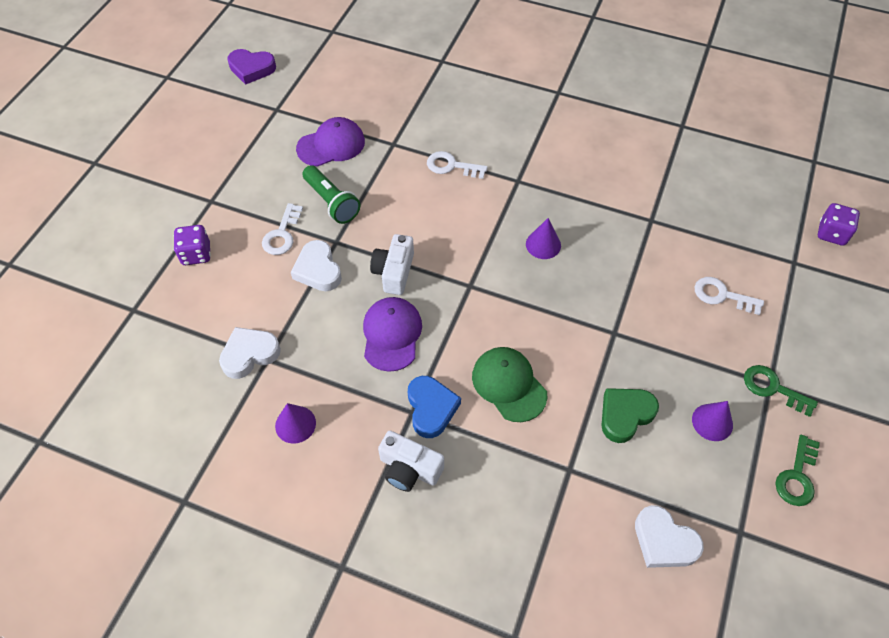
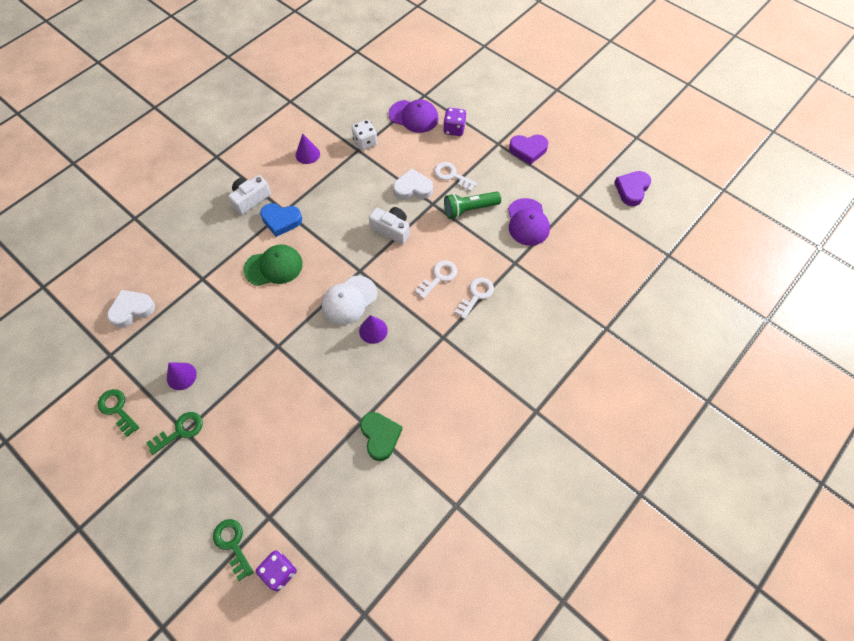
camera: 110 degrees right, 5 degrees up
white heart [219,327,281,379] -> white dice [351,120,377,150]
purple cap [363,297,422,372] -> purple cap moved to [389,99,438,133]
green heart [601,388,659,443] -> green heart moved to [360,412,402,461]
white key [695,277,764,315] -> white key moved to [414,260,457,299]
none -> green key [213,519,254,581]
none -> white cap [322,276,377,325]
none -> purple heart [509,135,548,165]

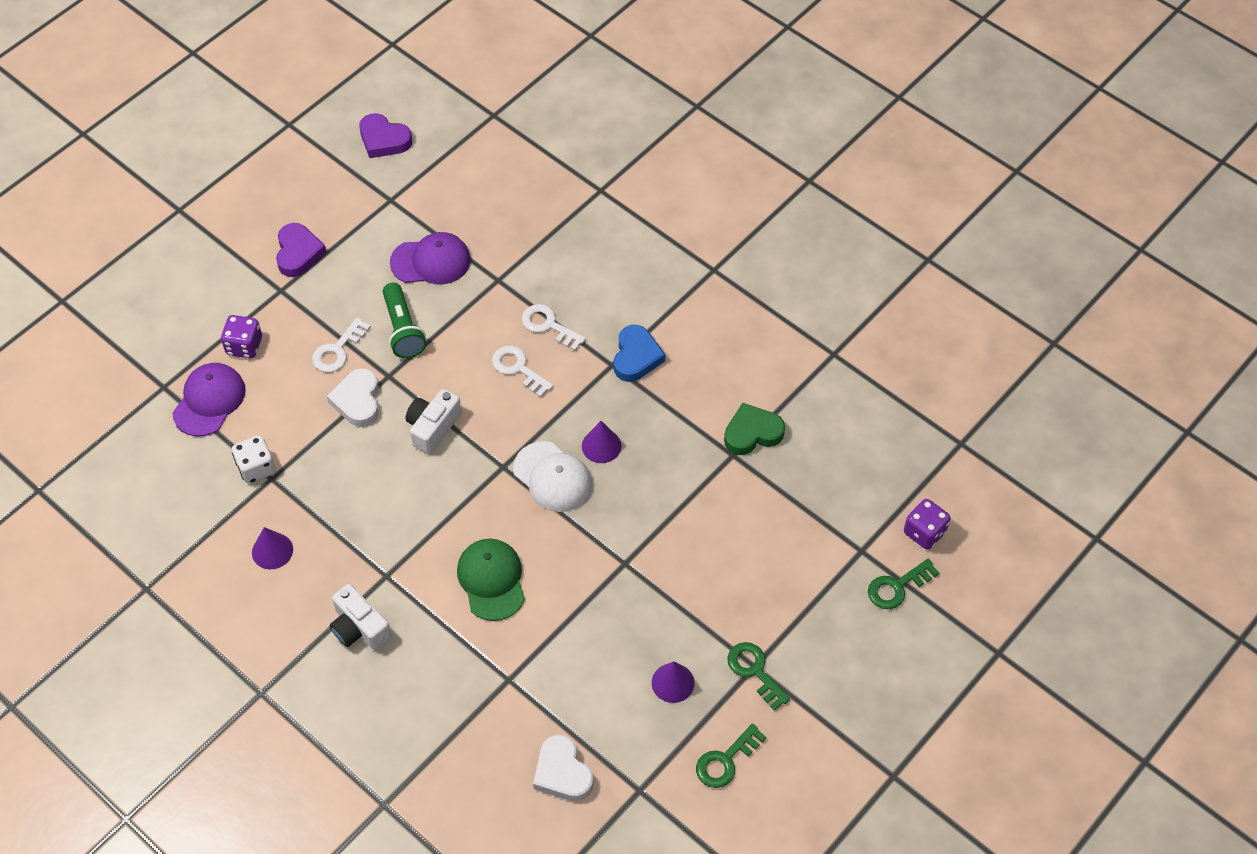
camera: 90 degrees left, 5 degrees down
blue heart [260,203,302,237] -> blue heart moved to [614,325,665,382]

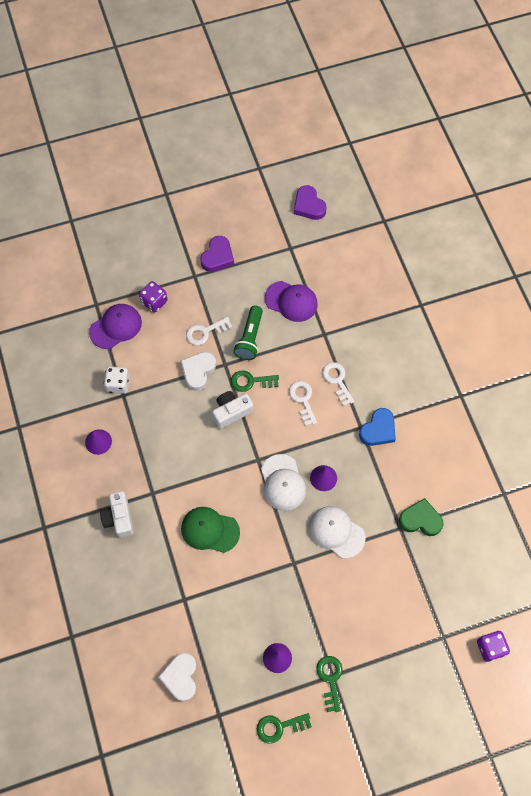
camera: 30 degrees right, 10 degrees up
green cap [457,539,525,621] -> green cap turned 90 degrees counterclockwise [181,507,240,553]
green key [868,559,939,609] -> green key moved to [231,370,279,392]
none -> white cap [309,506,365,559]

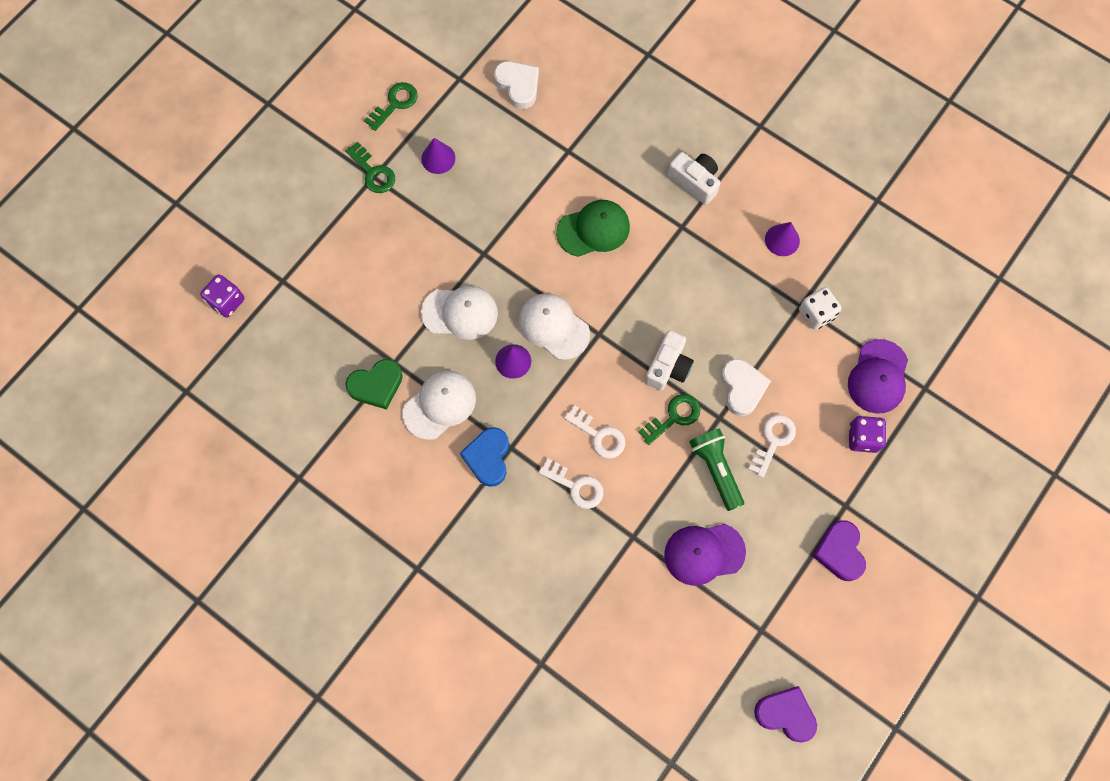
camera: 145 degrees right, 5 degrees up
none -> white cap [403,371,476,440]

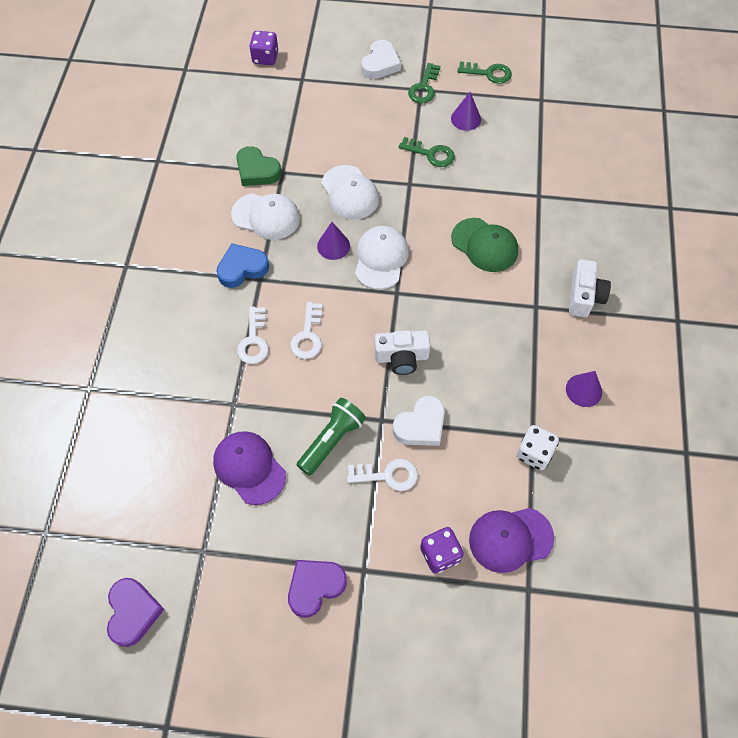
camera: 60 degrees right, 10 degrees down
white heart [494,61,539,109] -> white heart moved to [361,40,401,79]
green key [639,394,700,445] -> green key moved to [399,137,455,167]

